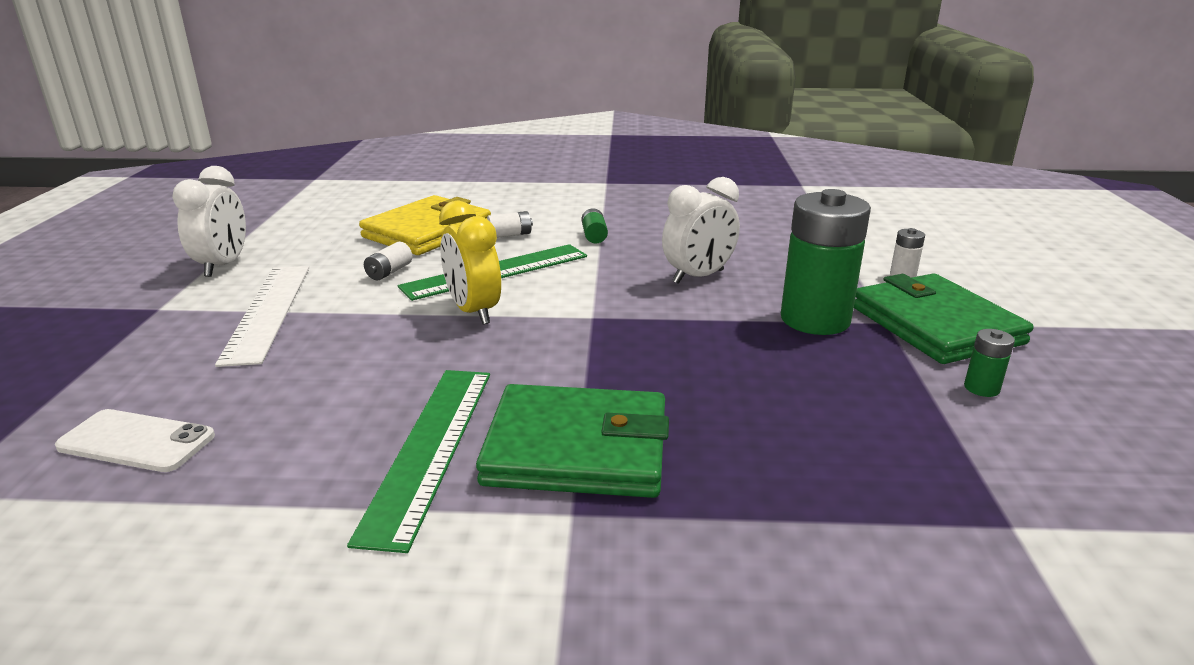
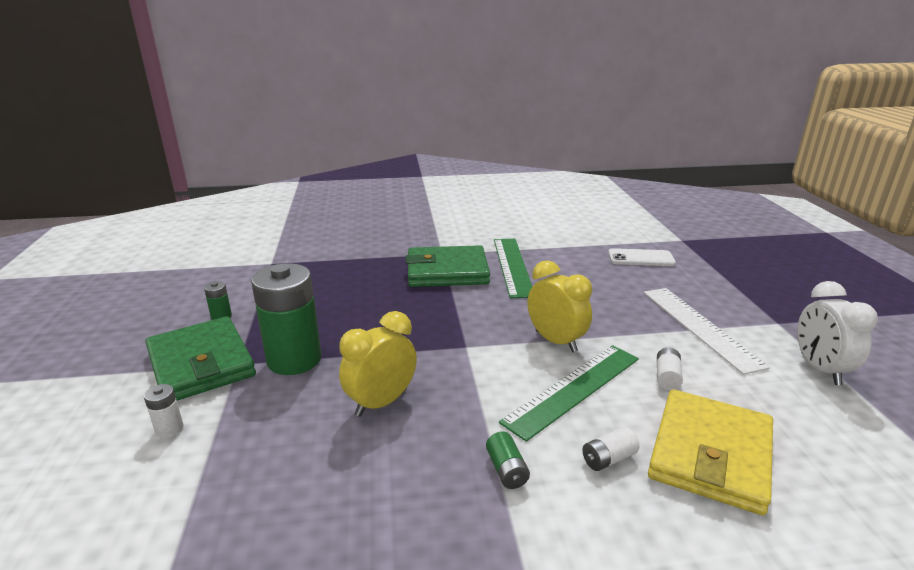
camera: 170 degrees right, 0 degrees up
white clock [662,177,740,284] -> yellow clock [339,311,417,417]

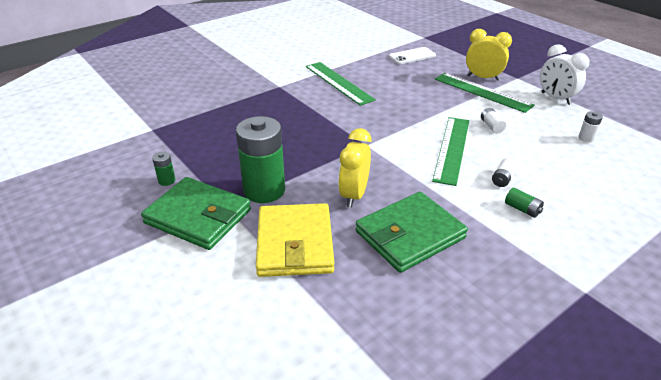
camera: 30 degrees left, 10 degrees up
white battery [144,384,184,438] -> white battery moved to [578,111,603,142]
green wallet [406,245,490,287] -> green wallet moved to [355,192,468,273]
green battery [486,432,530,489] -> green battery moved to [505,188,544,218]
yellow clock [528,260,592,352] -> yellow clock moved to [466,29,512,81]
white ruler [644,288,770,375] -> green ruler [435,73,535,113]
yellow wallet [648,389,773,515] -> yellow wallet moved to [256,203,334,277]

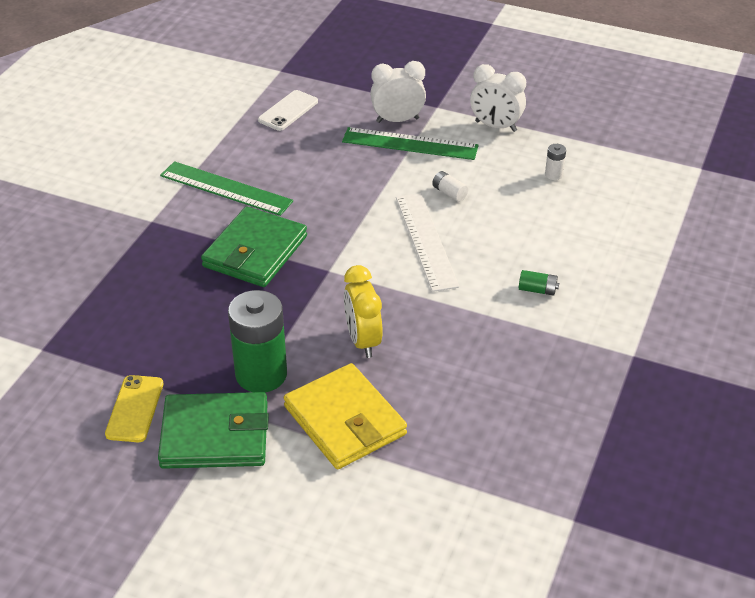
camera: 30 degrees left, 5 degrees up
green battery [152,152,175,186] -> yellow phone [105,375,163,442]
green wallet [355,192,468,273] -> green wallet moved to [201,207,307,287]
green ruler [432,117,469,186] -> white ruler [396,193,459,292]
yellow clock [466,29,512,81] -> white clock [370,61,426,123]
white battery [492,158,518,187] -> none

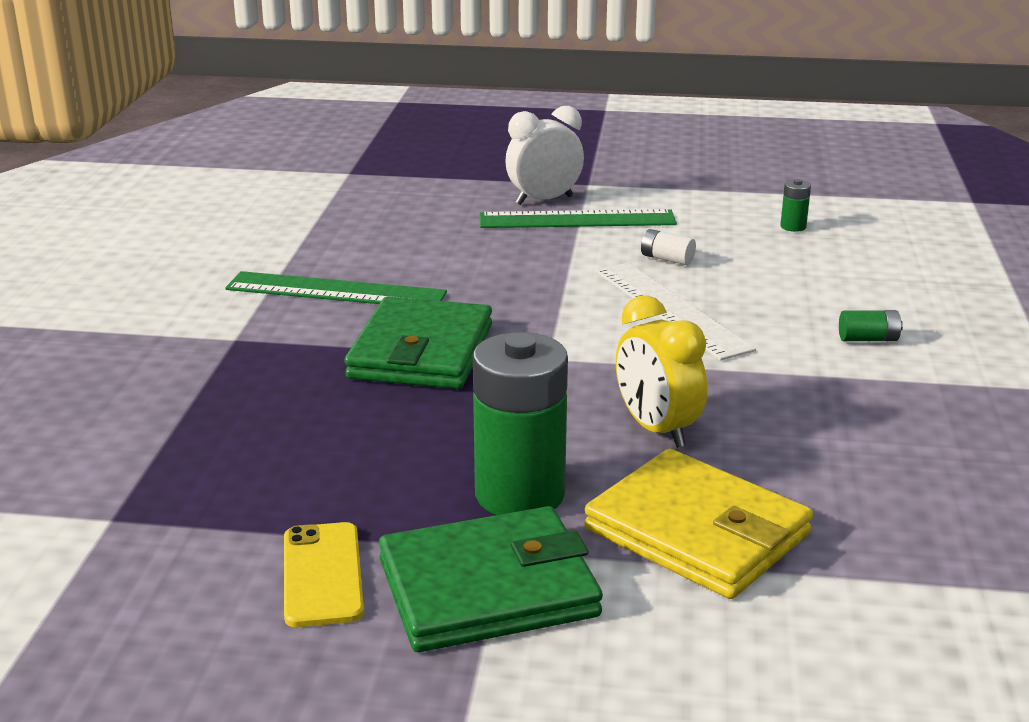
camera: 15 degrees left, 15 degrees down
white phone [258,90,318,131] -> none
white clock [470,64,526,132] -> none
white battery [545,144,566,180] -> green battery [780,179,811,232]

